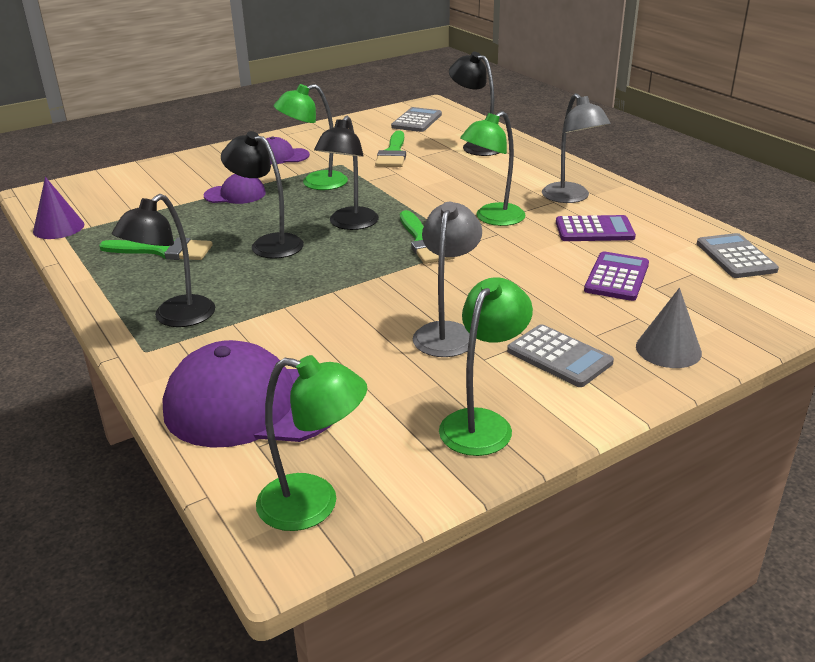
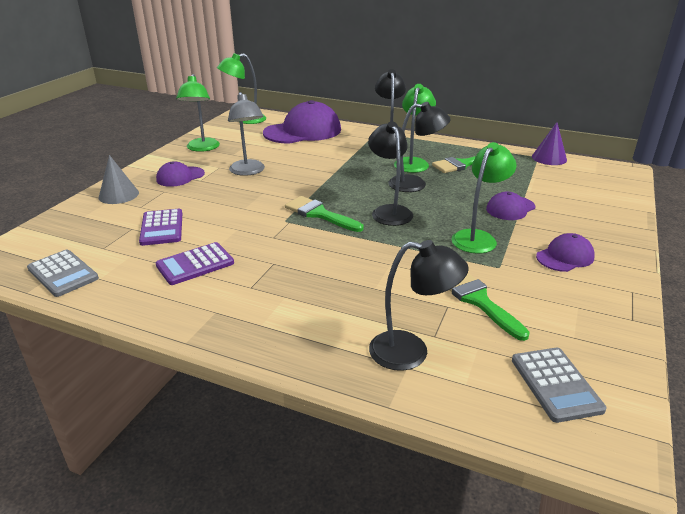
camera: 145 degrees right, 0 degrees up
green lamp [460,111,526,226] -> green lamp moved to [394,84,436,173]
grey calculator [507,324,614,387] -> purple cap [156,161,205,187]
grey lamp [542,93,611,203] -> none

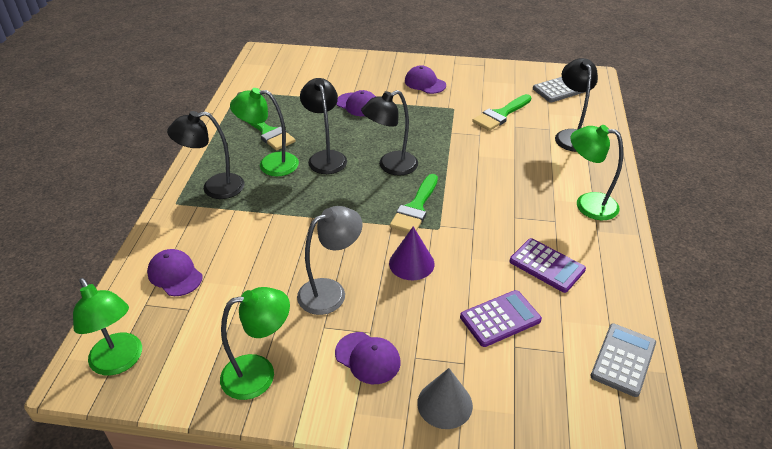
camera: 105 degrees left, 10 degrees up
purple cap [263,100,341,144] -> purple cap [147,249,203,296], size x0.51
green lamp [451,142,516,254] -> green lamp moved to [570,125,623,220]
purple cone [532,122,567,165] -> purple cone moved to [389,227,434,280]

